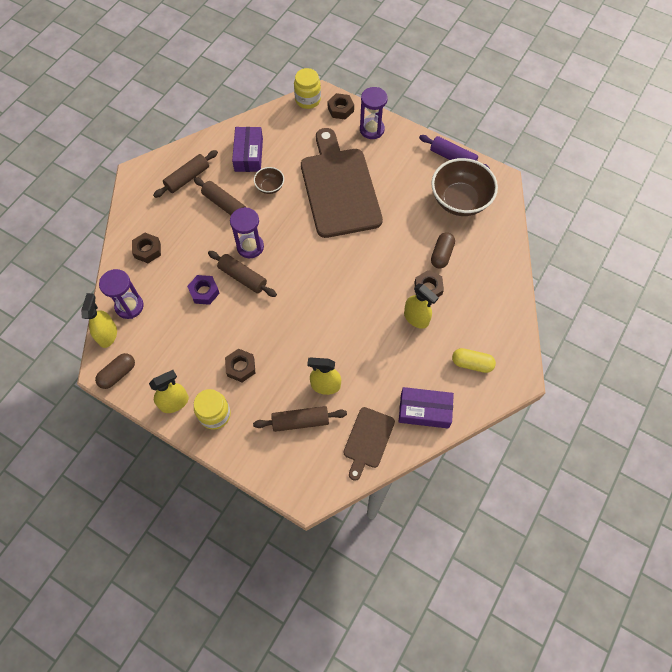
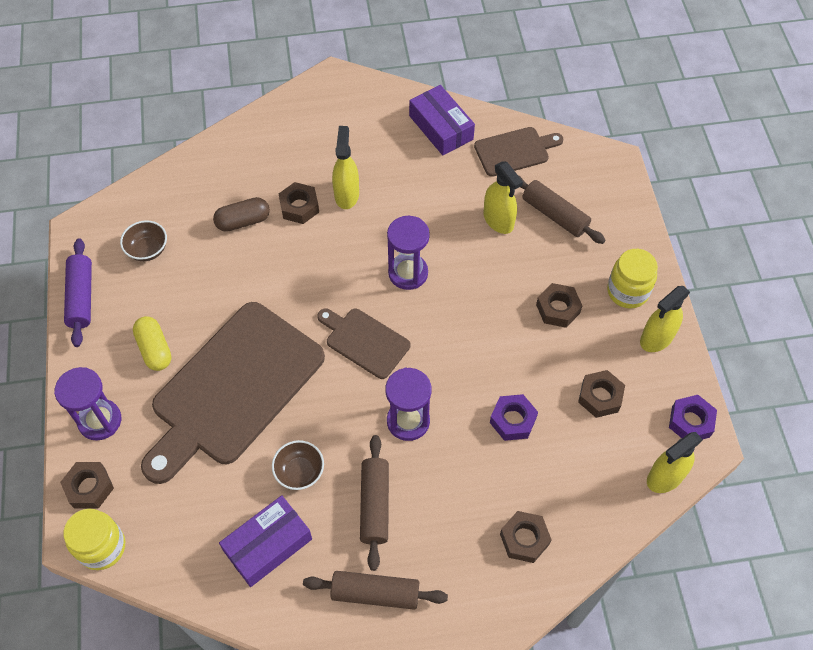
camera: 130 degrees left, 5 degrees down
brown capsule [95,353,135,389] -> purple nut [669,395,717,439]
purple hourglass [99,269,144,319] -> purple hourglass moved to [387,216,430,290]
yellow spray bottle [149,370,189,413] -> yellow spray bottle turned 60 degrees counterclockwise [640,286,690,352]
brown rolling pin [208,251,277,297] -> none
brown bowl [431,158,498,216] -> brown bowl [120,220,167,261], size x0.48
yellow capsule [452,348,496,373] -> yellow capsule moved to [133,316,172,371]
none -> brown cutting board [317,309,410,379]
none -> brown nut [578,370,625,418]

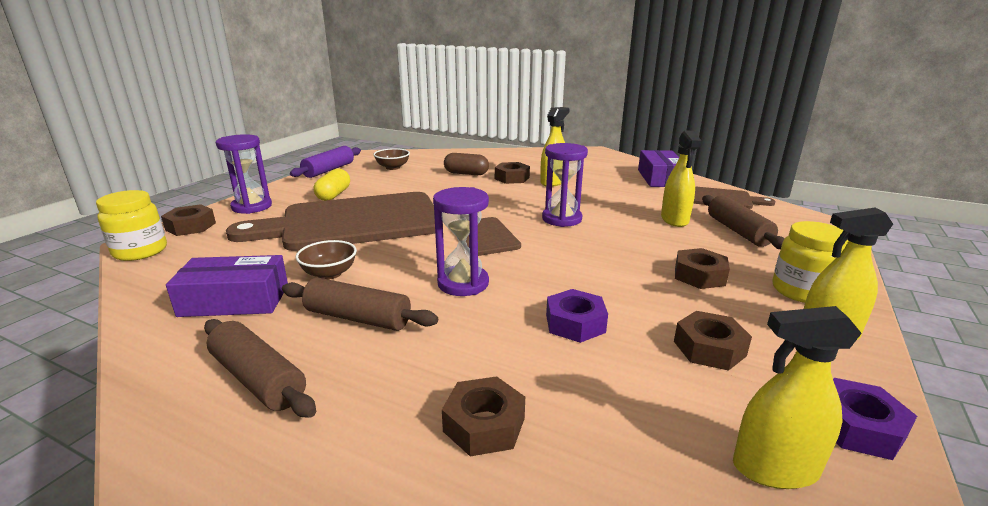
camera: 35 degrees right, 35 degrees down
brown rolling pin [360,435,389,571] -> brown rolling pin turned 75 degrees clockwise [282,278,438,331]

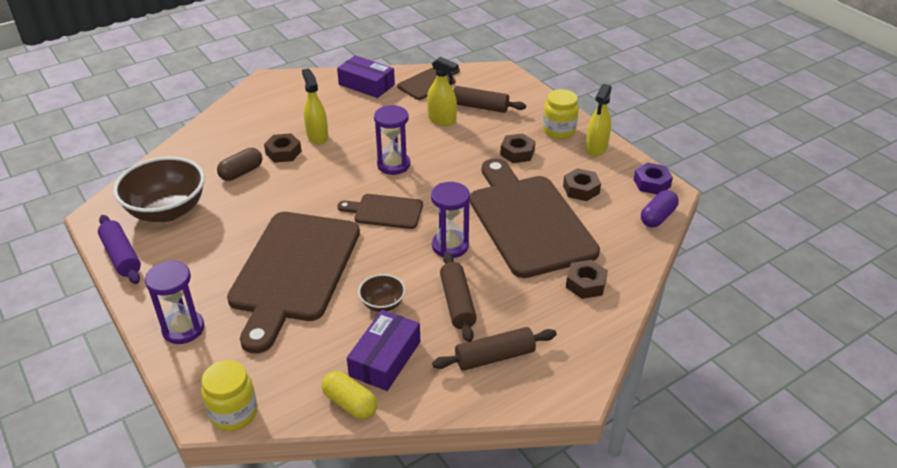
camera: 60 degrees left, 15 degrees up
brown nut [161,204,216,236] -> none
brown rolling pin [282,278,438,331] -> brown rolling pin turned 60 degrees counterclockwise [440,252,477,342]
yellow capsule [314,168,350,201] -> yellow capsule moved to [322,371,377,419]
brown bowl [373,148,410,170] -> brown bowl [113,157,205,222], size x2.09
purple nut [546,289,608,343] -> brown cutting board [470,158,600,278]
yellow spray bottle [733,306,862,489] -> purple capsule [641,190,679,227]

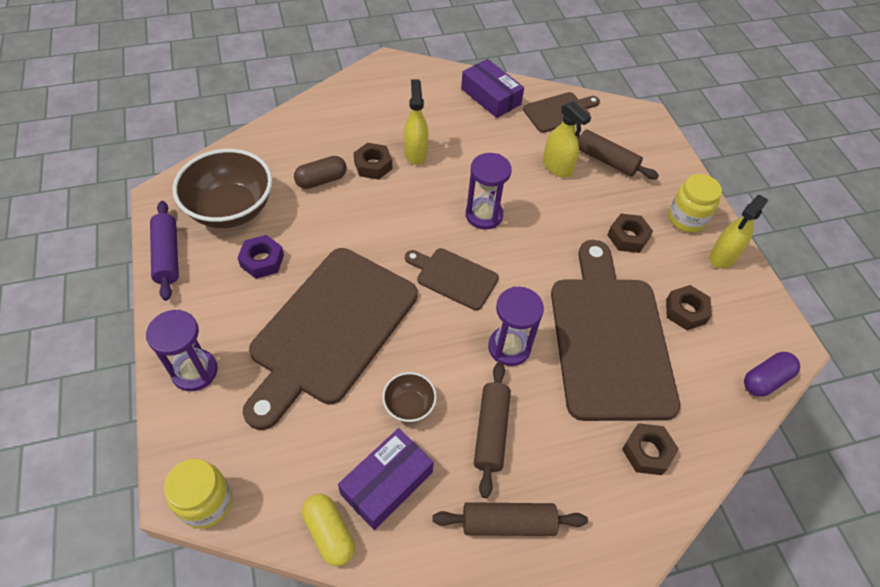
camera: 15 degrees right, 15 degrees up
purple nut [633,162,673,195] -> purple nut moved to [238,235,284,279]

